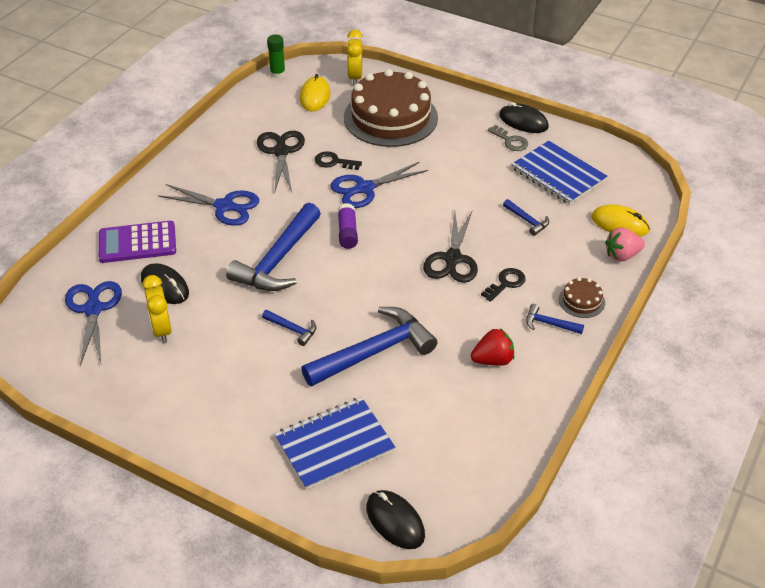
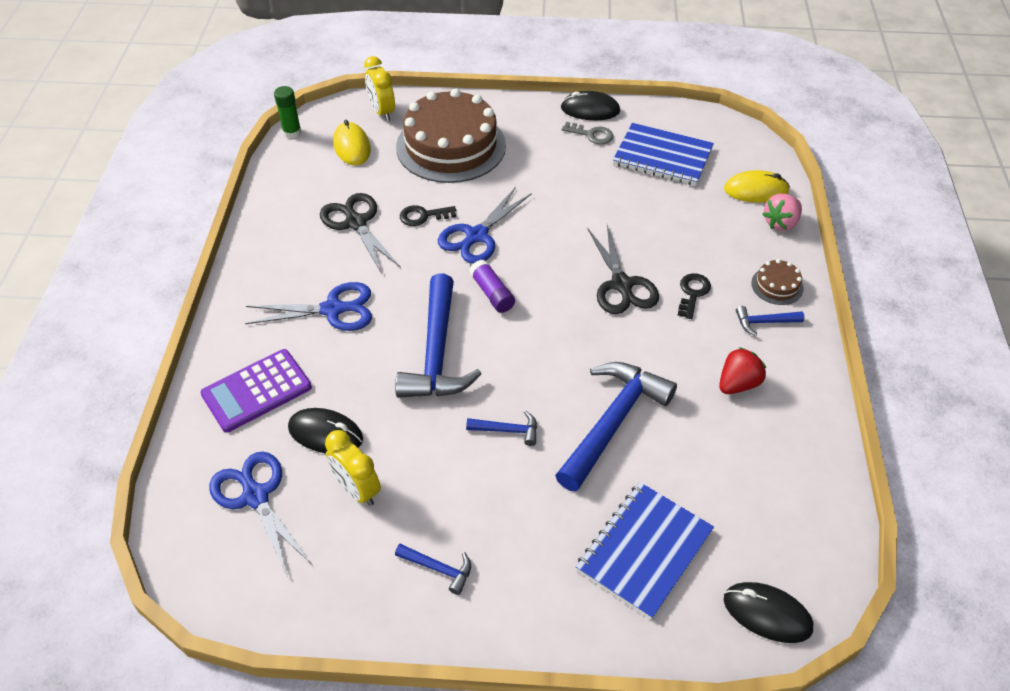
camera: 25 degrees left, 5 degrees up
blue hammer [503,199,549,236] -> blue hammer moved to [395,544,471,595]

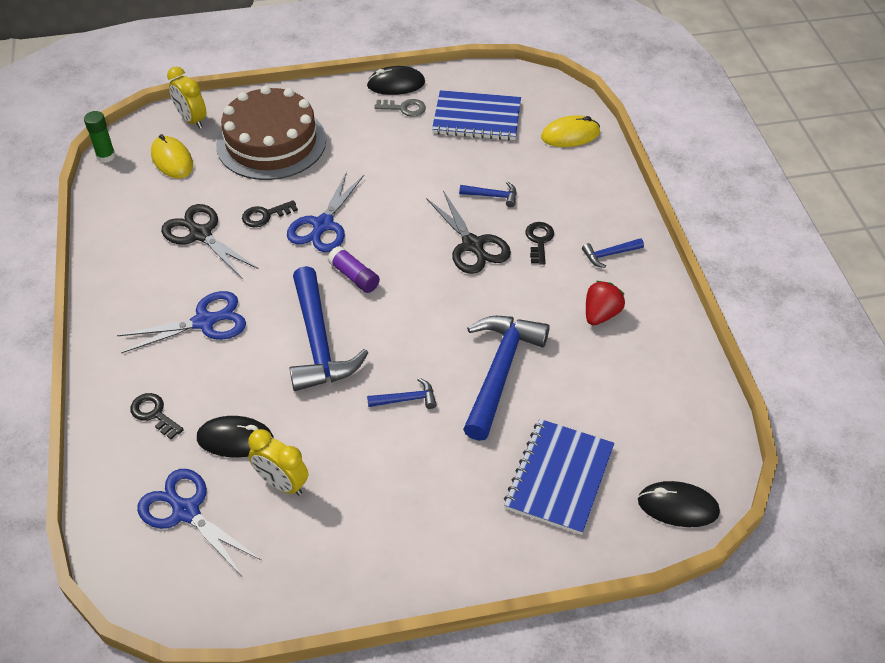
camera: 15 degrees left, 0 degrees up
purple calculator [200,349,312,432] -> black key [130,393,184,439]
blue hammer [395,544,471,595] -> blue hammer moved to [459,182,517,207]
brown cake [751,259,804,305] -> none
pink strawberry [762,194,802,231] -> none

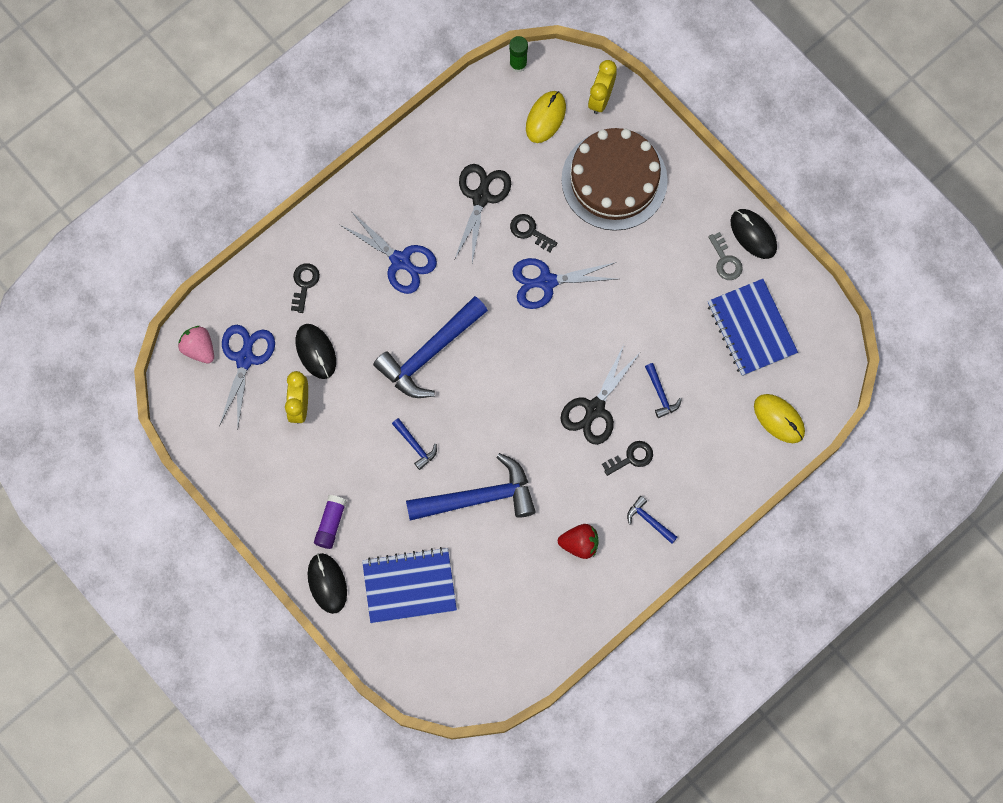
camera: 60 degrees right, 25 degrees up
purple glue stick [328,246,380,293] -> purple glue stick moved to [314,495,347,549]
black mouse [638,481,720,527] -> black mouse moved to [308,553,347,614]
none -> pink strawberry [178,326,214,363]

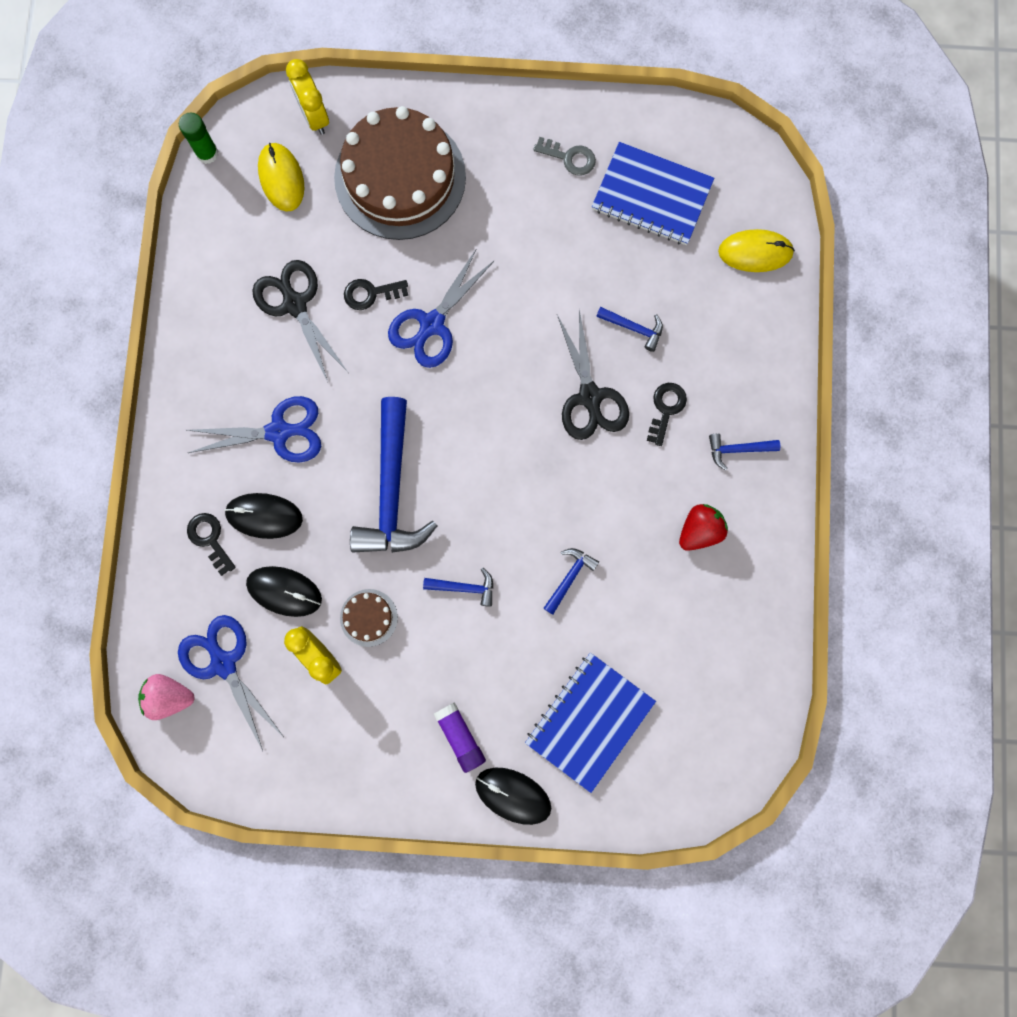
camera: 45 degrees left, 5 degrees up
blue hammer [406,453,536,521] -> blue hammer [544,548,599,615], size x0.44
black mouse [731,209,777,259] -> black mouse moved to [224,493,303,539]
none -> brown cake [340,589,398,647]

